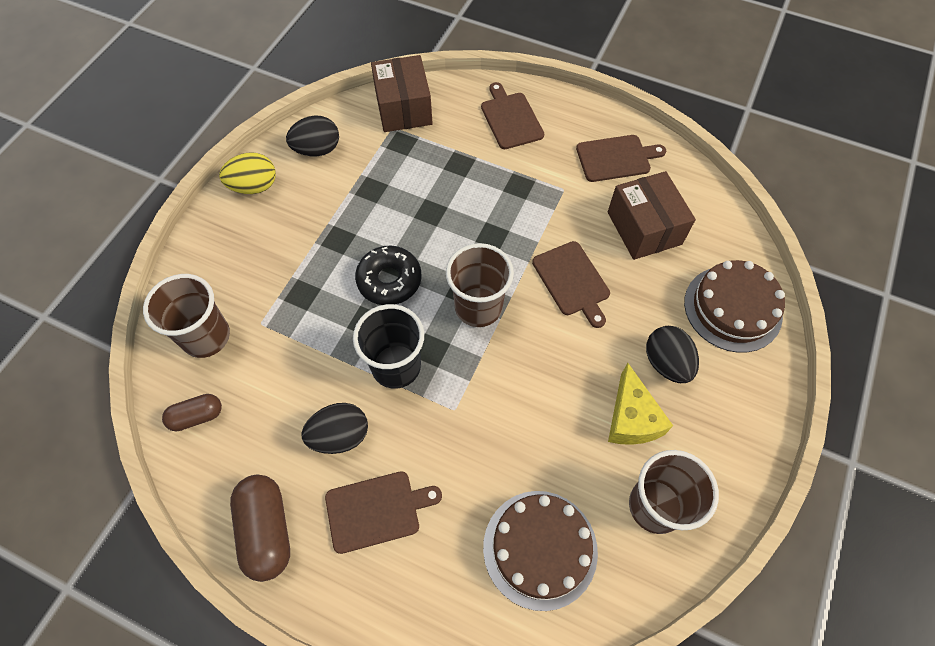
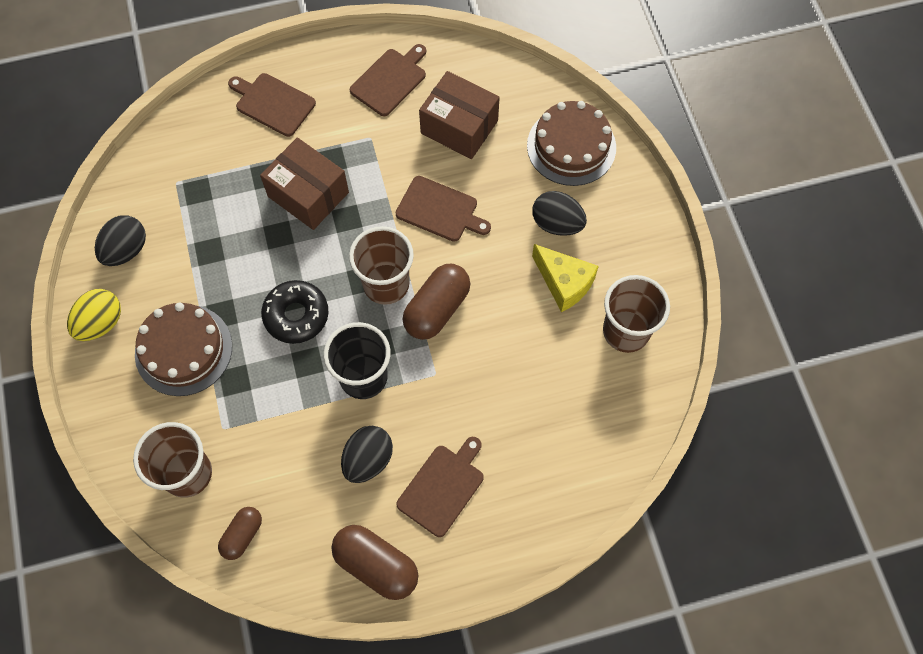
camera: 40 degrees left, 5 degrees up
brown box [371,55,433,132] -> brown box moved to [260,137,349,230]
brown cake [483,491,598,611] -> brown cake moved to [135,302,232,396]
none -> brown capsule [402,264,470,340]

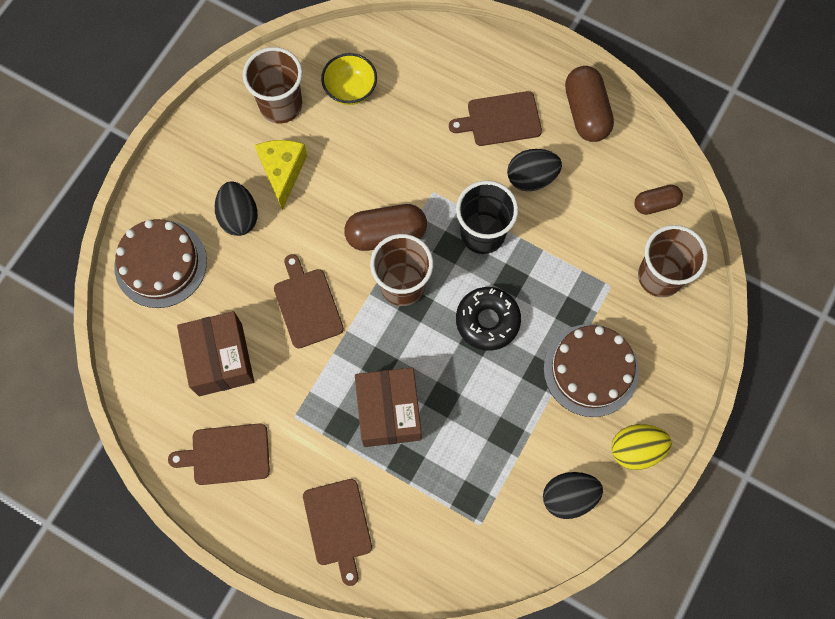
camera: 135 degrees left, 5 degrees up
none -> yellow bowl [321,53,377,105]

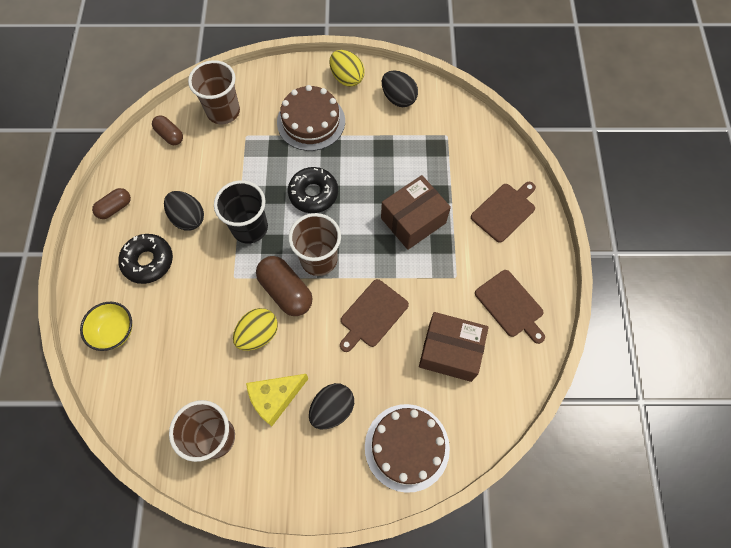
camera: 120 degrees left, 5 degrees down
brown box [177,311,254,396] -> brown box turned 60 degrees clockwise [419,312,489,382]
yellow bowl [321,53,377,105] -> yellow bowl moved to [80,302,132,351]
brown cutting board [449,91,542,146] -> black donut [118,234,173,284]
brown capsule [565,66,614,142] -> brown capsule [92,188,131,219], size x0.60
none -> yellow egg [233,308,278,351]

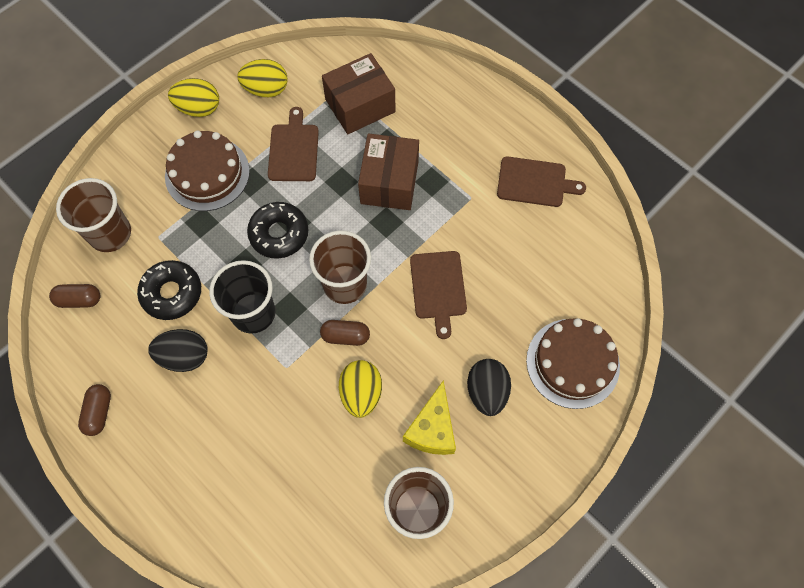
camera: 45 degrees left, 0 degrees up
yellow bowl [80,302,132,351] -> none
black donut [118,234,173,284] -> black donut moved to [137,260,201,320]
brown capsule [256,256,312,316] -> brown capsule [320,320,370,346], size x0.60
black egg [382,71,418,107] -> yellow egg [237,59,288,97]
brown box [419,312,489,382] -> brown box moved to [322,53,395,134]
brown cutting board [471,182,536,243] -> brown cutting board moved to [268,107,319,181]

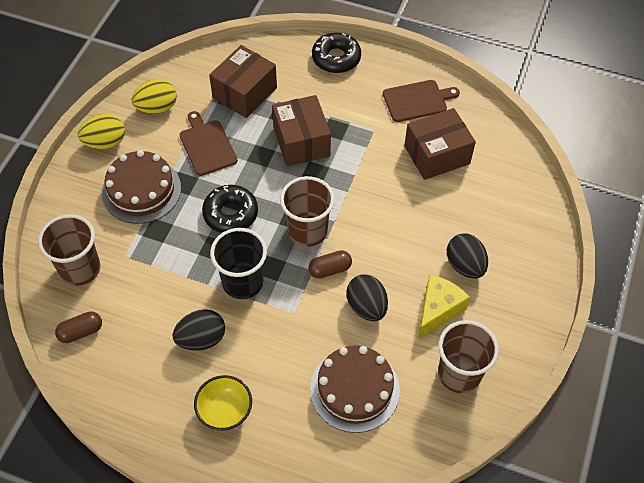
camera: 25 degrees left, 10 degrees down
brown capsule [78,384,111,436] -> none
black donut [137,260,201,320] -> black donut moved to [312,33,361,73]
yellow egg [339,360,382,418] -> black egg [346,274,388,321]
yellow cheese [403,380,456,455] -> yellow cheese turned 135 degrees counterclockwise [418,274,470,339]
brown cutting board [410,251,467,339] -> none
brown cake [526,318,620,409] -> brown cake moved to [310,345,400,433]
none -> yellow bowl [194,375,252,431]
none -> brown box [404,108,476,180]

